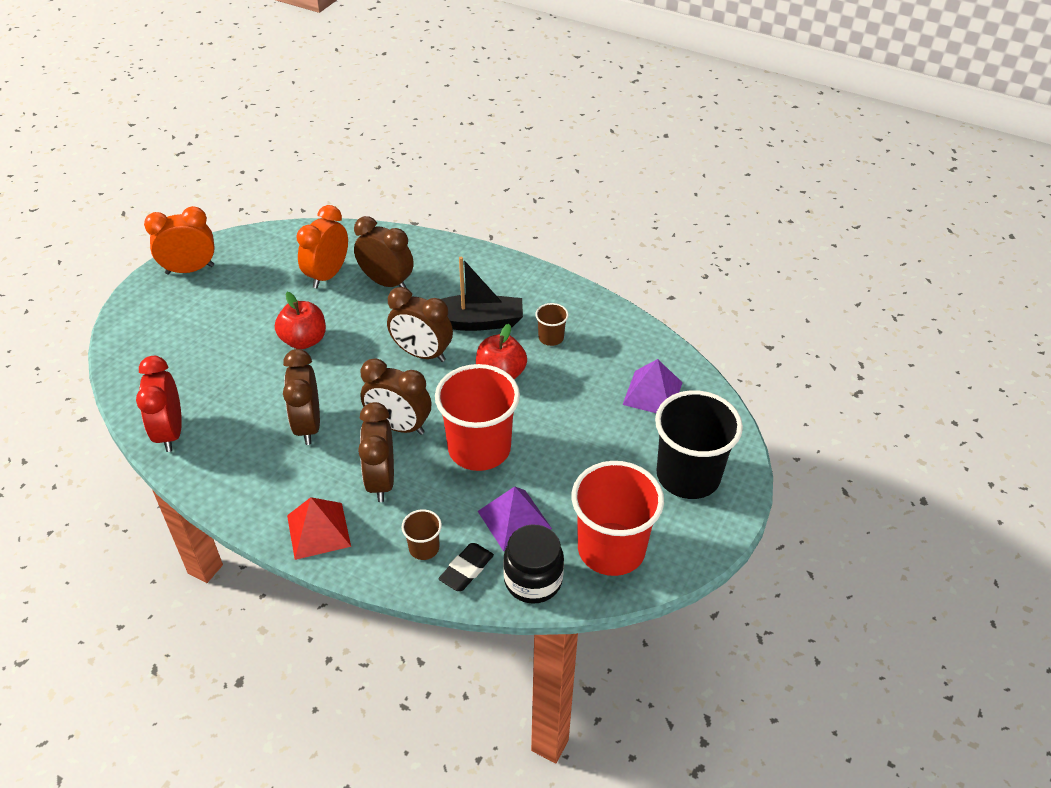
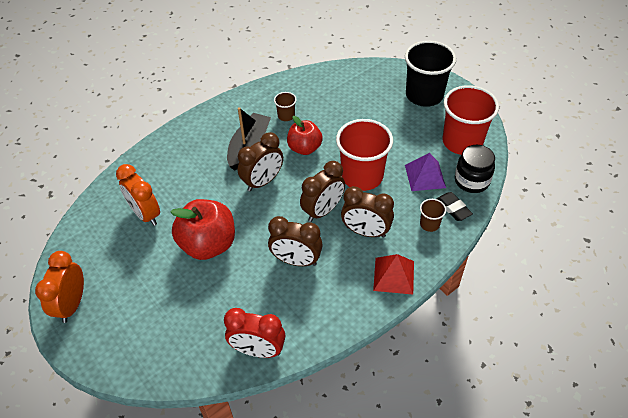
camera: 65 degrees left, 5 degrees up
red apple [275,292,326,349] -> red apple [171,199,235,260], size x1.54
brown clock [354,216,414,288] -> none
purple pyramid [622,359,683,413] -> none

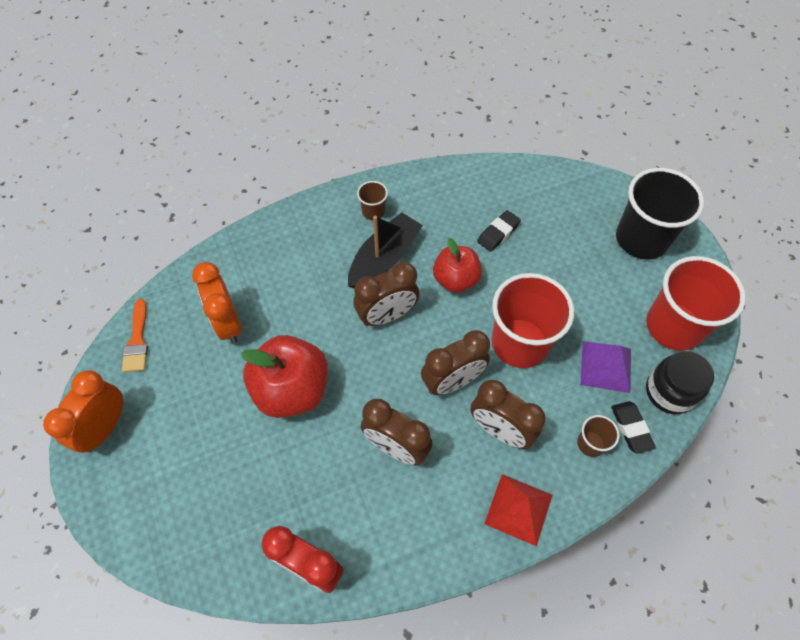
camera: 15 degrees right, 10 degrees up
brown cup [274,92,297,121] -> brown cup moved to [357,181,388,220]
none -> orange brush [122,299,148,372]
none -> black eraser [477,210,521,252]

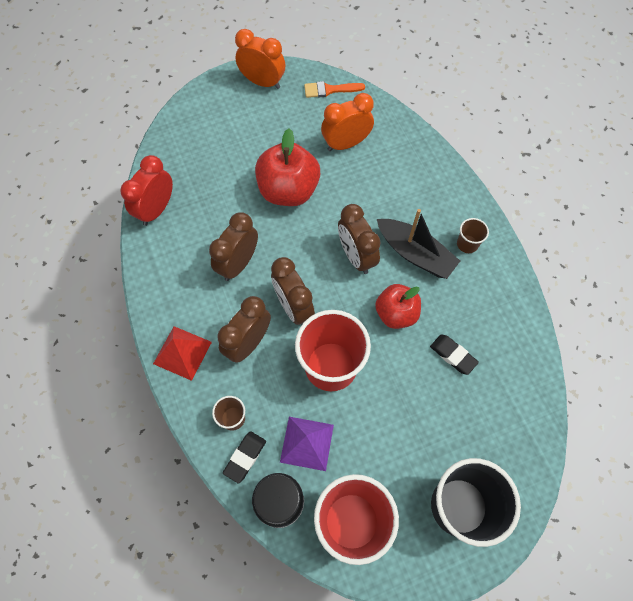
camera: 90 degrees right, 5 degrees up
black eraser [611,401,656,454] -> black eraser turned 45 degrees counterclockwise [223,431,266,484]

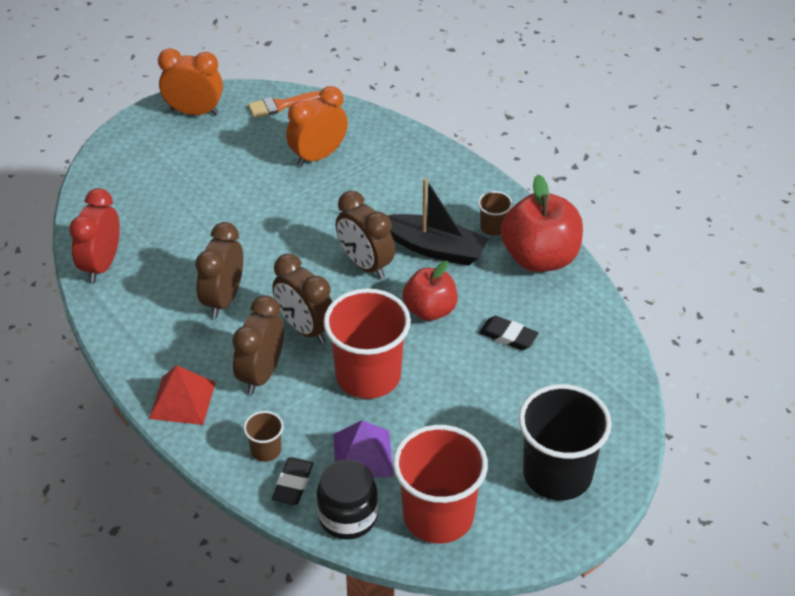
camera: 15 degrees left, 20 degrees down
red apple [255,128,320,206] -> red apple moved to [501,174,583,272]

